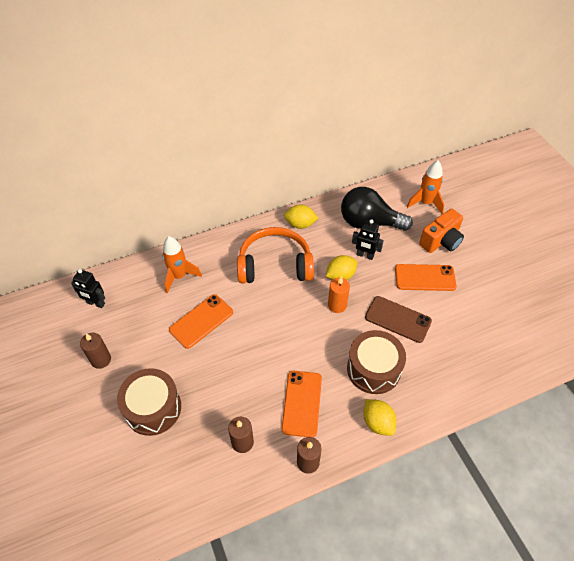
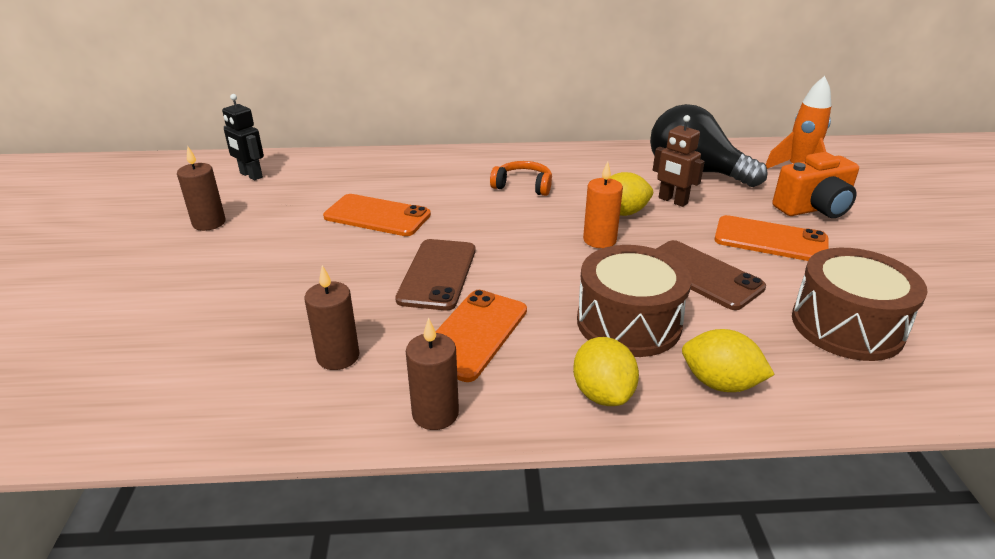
camera: 20 degrees right, 20 degrees down
brown drum [117,368,181,436] -> brown drum moved to [792,248,928,361]
orange rocket [162,236,202,293] -> none
orange phone [169,294,233,349] -> orange phone turned 45 degrees clockwise [323,194,431,236]
orange headphones [237,227,314,284] -> orange headphones [490,161,552,196], size x0.50
yellow lemon [284,205,318,229] -> yellow lemon moved to [682,329,775,392]
black robot [352,219,384,260] -> brown robot [653,115,705,207]
none -> brown phone [395,239,476,311]

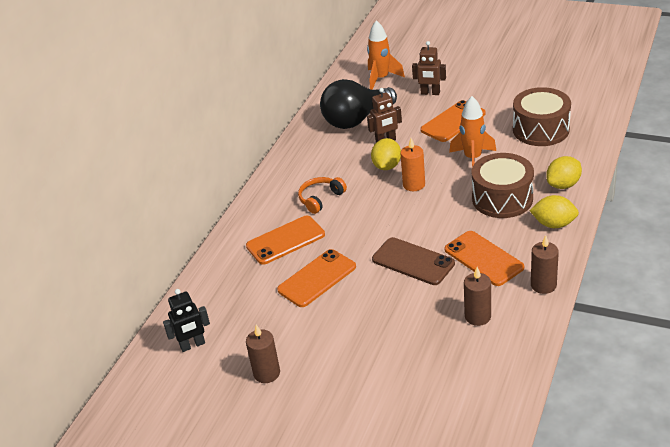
camera: 60 degrees left, 5 degrees up
brown phone [656,240,766,310] -> orange rocket [449,96,496,167]
orange camera [772,152,859,218] -> brown robot [412,41,446,95]
none -> orange phone [246,215,325,265]

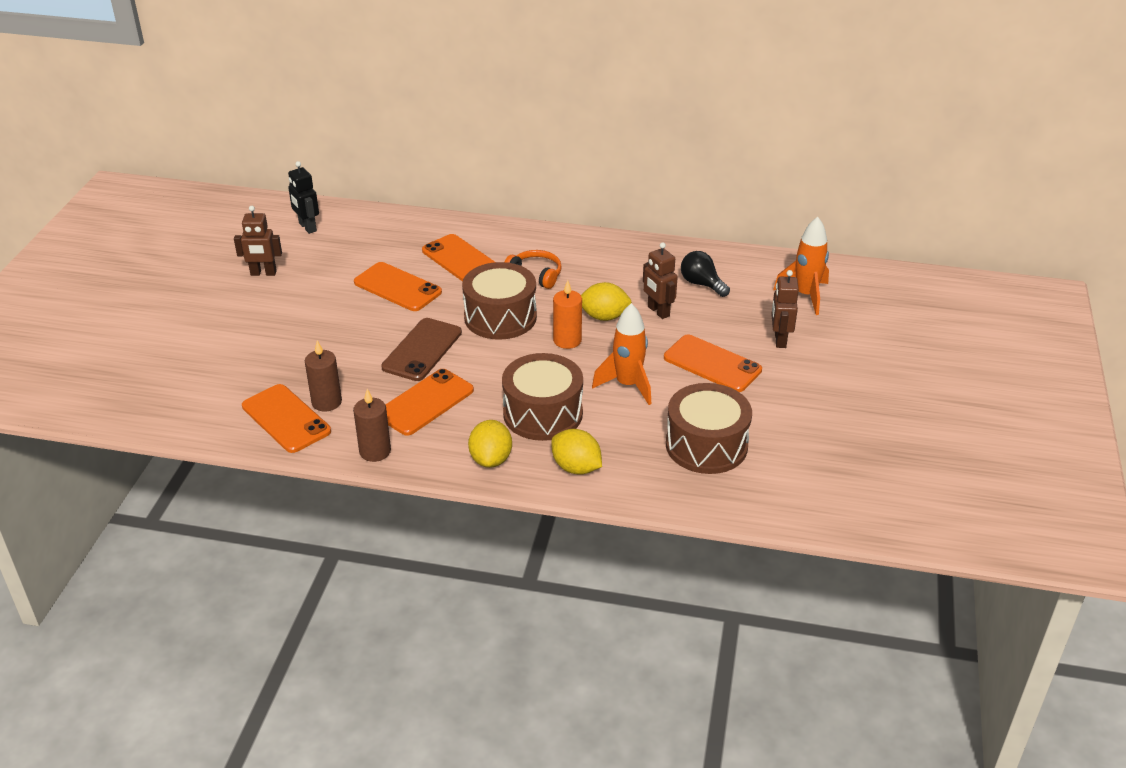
camera: 75 degrees right, 0 degrees up
brown candle [246,325,280,383] -> brown robot [234,206,282,276]
black light bulb [320,79,397,129] -> black light bulb [681,251,730,297], size x0.52
none -> orange phone [242,384,331,453]
none -> brown drum [462,262,537,340]

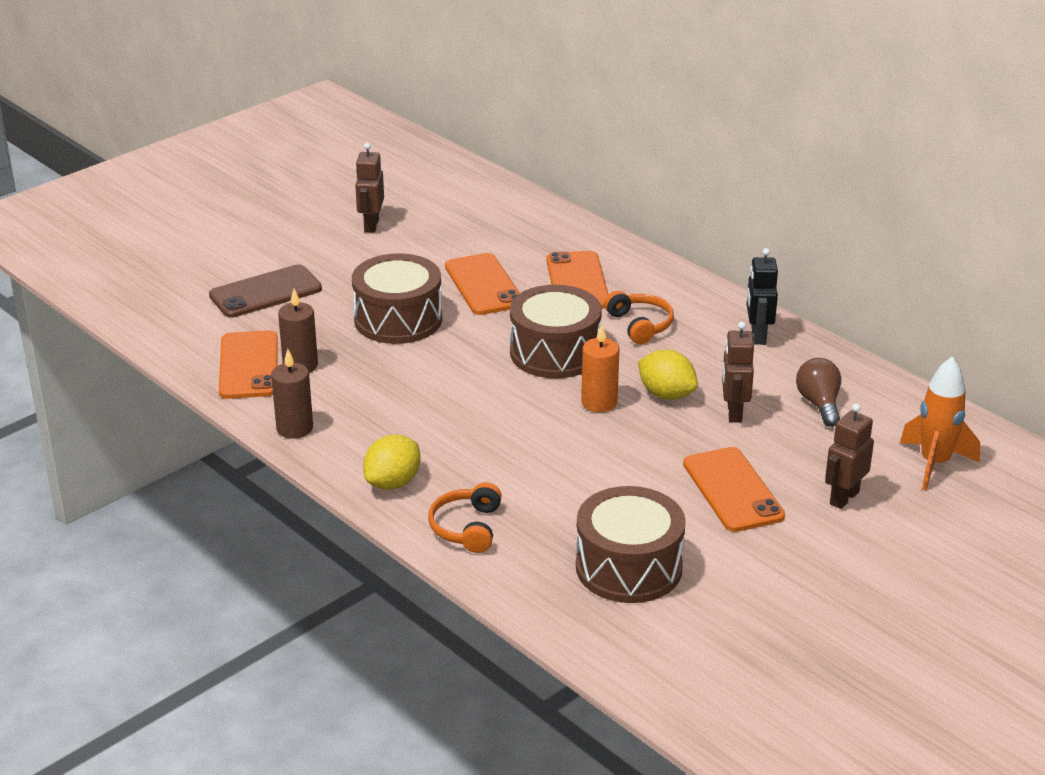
camera: 35 degrees right, 5 degrees down
brown robot [234,206,282,276] -> brown robot turned 60 degrees clockwise [355,143,384,233]
black robot [288,161,319,234] -> black robot moved to [747,248,778,345]
brown phone [381,318,462,381] -> brown phone moved to [209,264,322,318]
orange phone [385,369,474,436] -> none
brown drum [502,353,583,441] -> brown drum moved to [352,253,442,344]
yellow lemon [552,429,602,475] -> orange headphones [428,482,502,553]
orange rocket [592,303,651,405] -> none
black light bulb [681,251,730,297] -> brown light bulb [796,358,841,427]

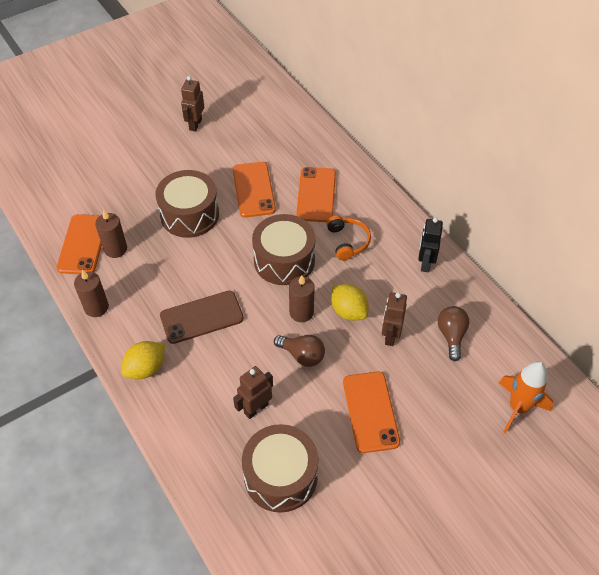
camera: 10 degrees right, 20 degrees up
brown phone [209,264,322,318] -> brown phone moved to [160,291,244,344]
orange headphones [428,482,502,553] -> none
orange candle [581,324,619,412] -> brown candle [289,275,315,322]
brown robot [825,404,874,509] -> brown robot moved to [233,366,273,419]
none -> brown light bulb [274,335,325,367]

